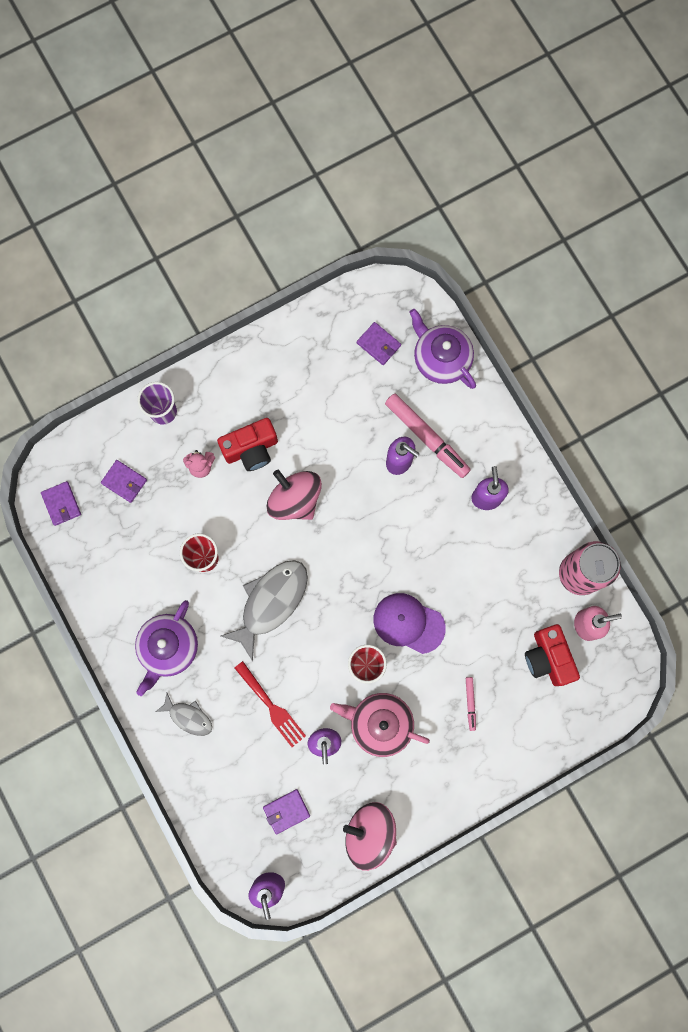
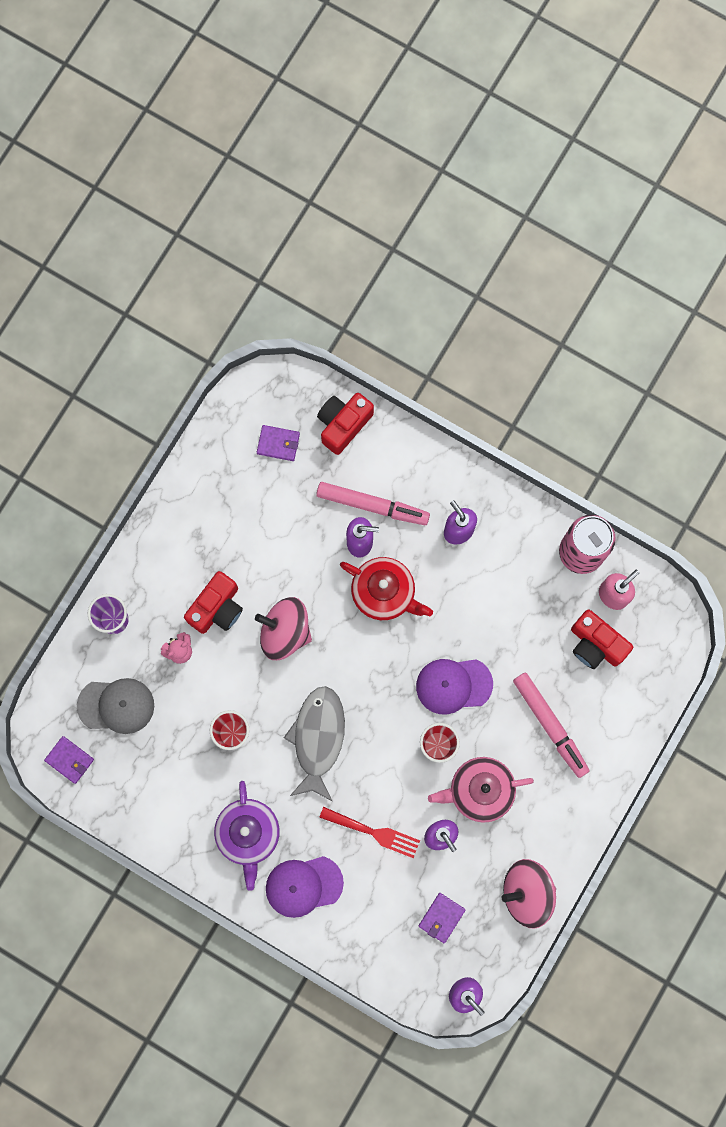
camera: 30 degrees left, 0 degrees up
purple wallet [101,460,147,503] -> grey cap [77,678,154,734]
grey fish [156,693,212,736] -> purple cap [266,856,344,918]
purple teapot [409,309,476,389] -> red camera [317,393,374,455]
pink marker [466,677,476,731] -> pink marker [513,672,589,778], size x2.14
none -> red teapot [340,557,433,620]

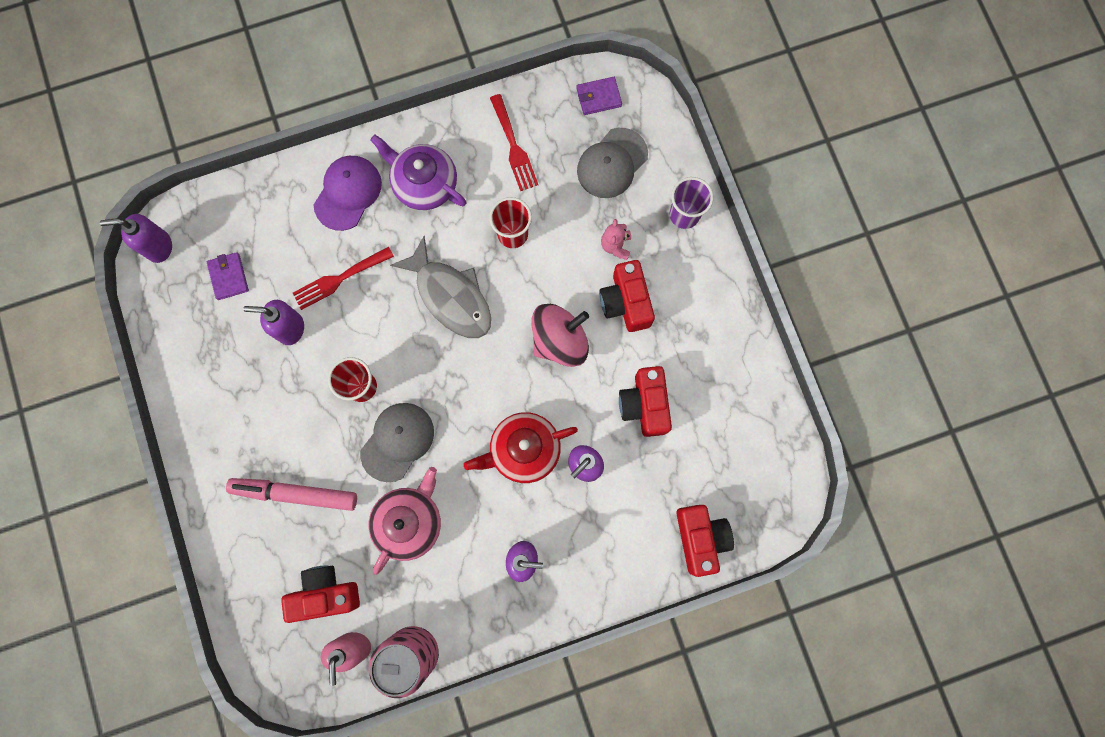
camera: 130 degrees right, 0 degrees up
purple wallet [257,425,300,461] -> none
pink marker [316,482,430,525] -> none
purple cap [416,659,493,714] -> grey cap [360,403,434,482]
pink teapot [428,757,534,823] -> pink teapot moved to [369,467,441,575]
pink spinning top [502,859,556,928] -> none
none -> red fork [490,94,538,191]
none -> red camera [619,366,672,437]

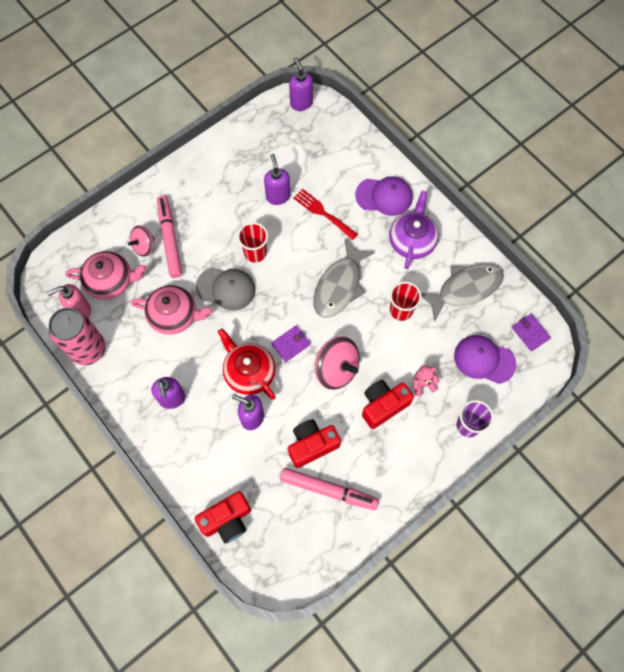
camera: 70 degrees right, 10 degrees down
purple wallet [207,252,249,300] -> purple wallet moved to [271,326,310,362]
red camera [281,566,360,623] -> pink teapot [65,251,147,300]
red fork [490,94,538,191] -> grey fish [421,263,504,321]
grey cap [577,128,648,198] -> purple cap [454,335,516,384]
none -> pink spinning top [128,225,155,257]
none -> pink marker [280,468,379,510]

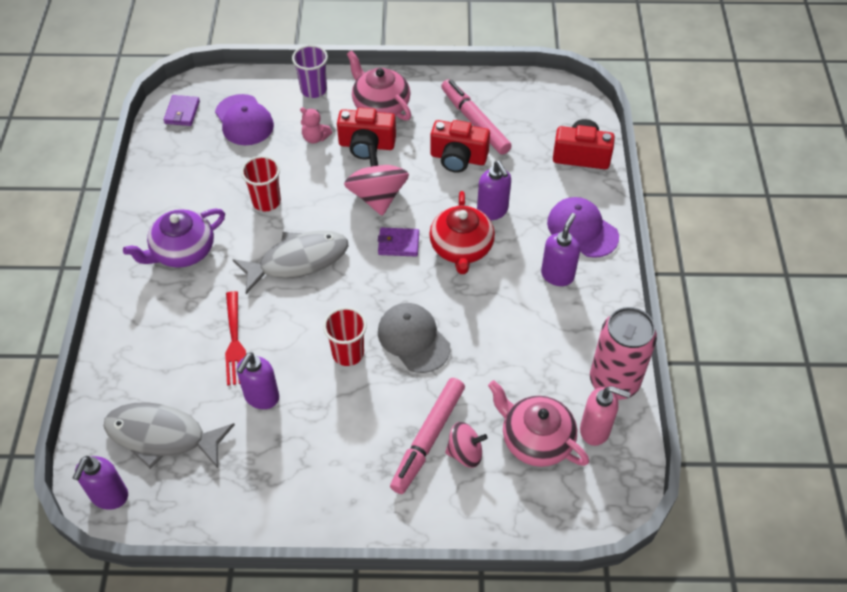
camera: 140 degrees left, 15 degrees down
pink teapot [131,285,213,335] -> pink teapot moved to [347,51,411,121]
purple cap [355,176,413,216] -> purple cap moved to [547,197,619,258]
grey fish [421,263,504,321] -> grey fish moved to [104,402,235,469]

